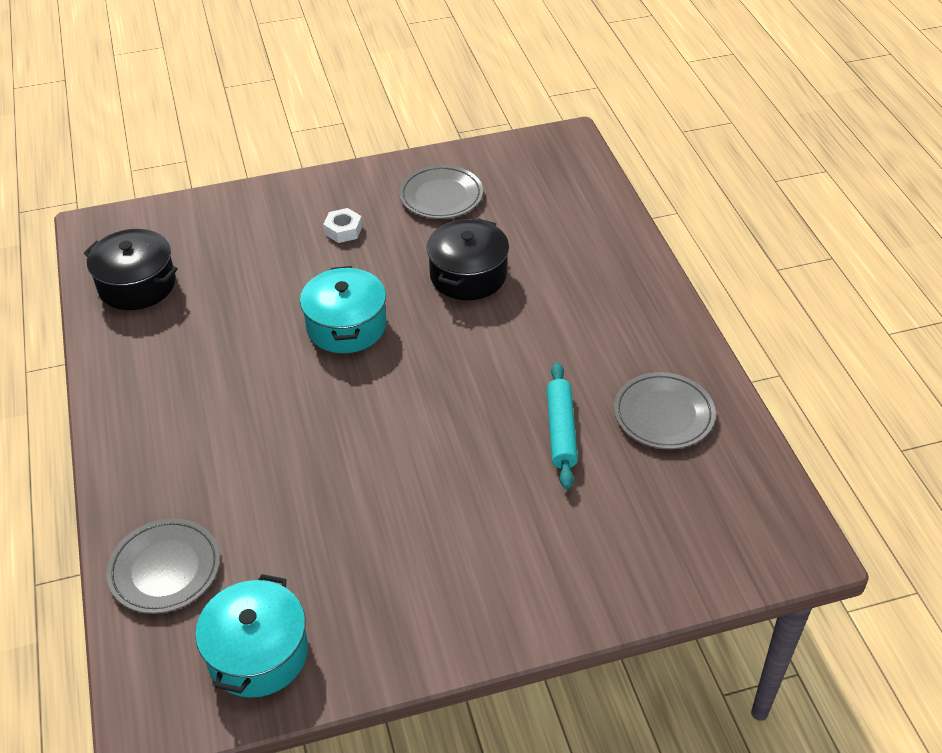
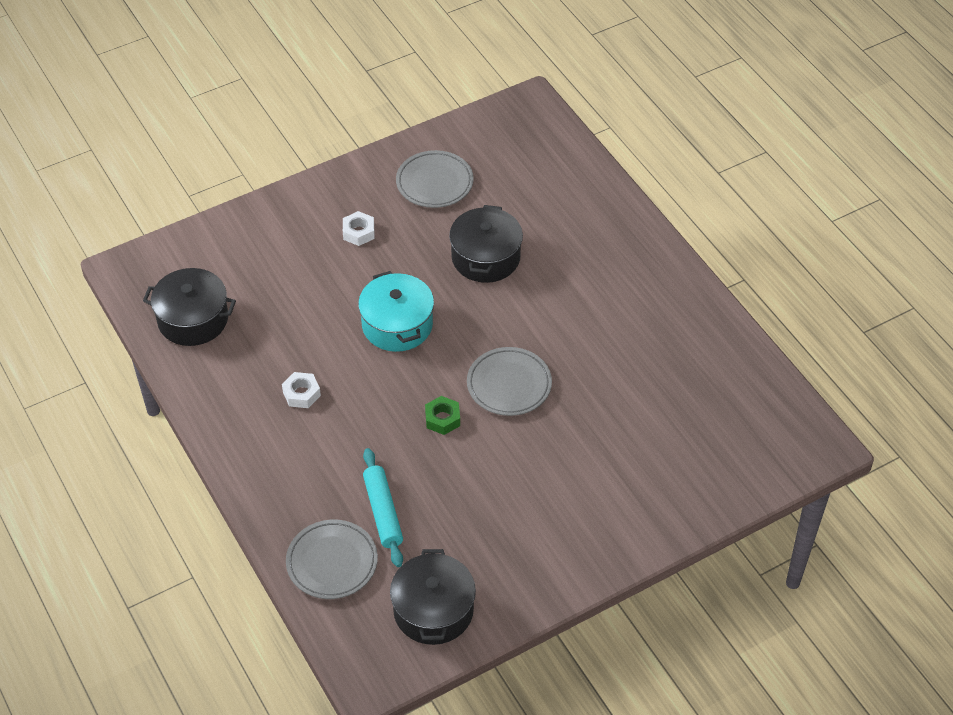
camera: 15 degrees left, 5 degrees up
turquoise pot [195,574,308,698] -> black pot [390,549,476,645]
turquoise rolling pin [547,362,578,489] -> turquoise rolling pin moved to [363,448,403,567]
grey plate [614,372,716,449] -> grey plate moved to [467,347,552,416]
none -> white nut [282,372,321,408]
none -> green nut [425,396,460,435]

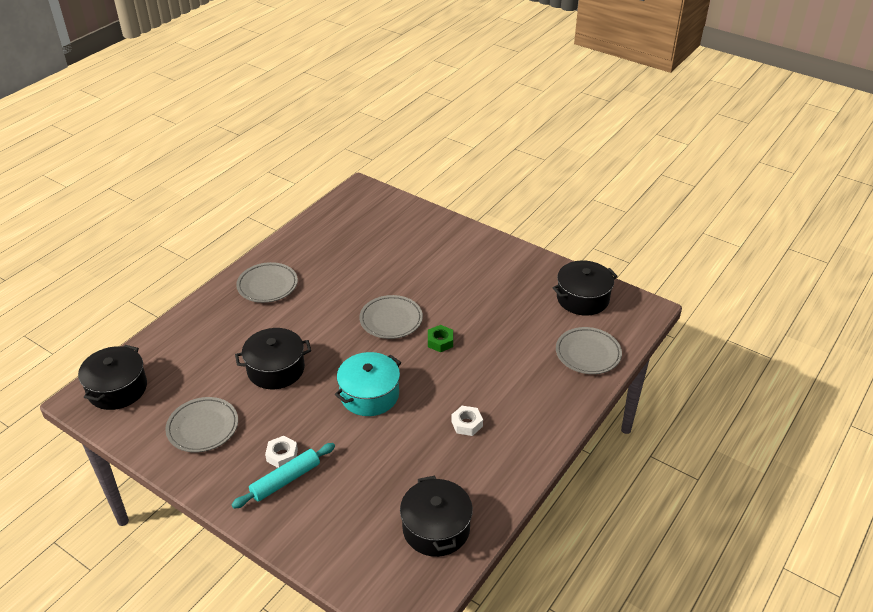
camera: 115 degrees left, 10 degrees down
turquoise rolling pin [363,448,403,567] -> turquoise rolling pin moved to [231,443,335,509]
none -> black pot [78,345,147,410]
none -> grey plate [236,262,298,303]

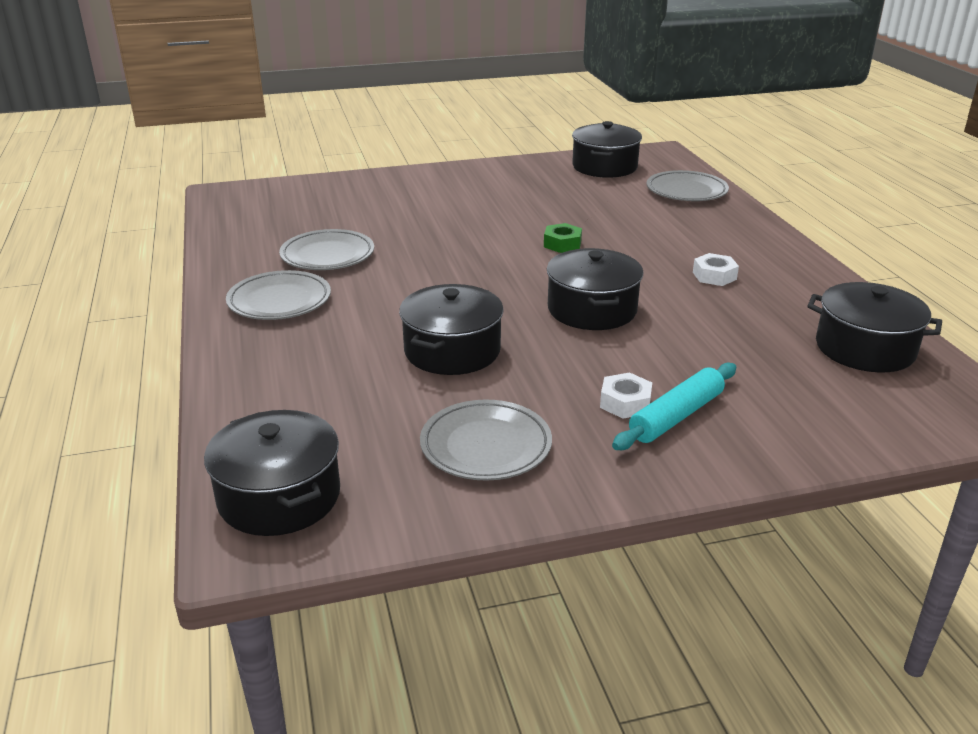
camera: 50 degrees left, 10 degrees down
turquoise rolling pin [231,443,335,509] -> turquoise rolling pin turned 45 degrees clockwise [612,363,736,450]
turquoise pot [335,352,401,416] -> black pot [547,248,644,330]
grey plate [359,295,423,339] -> grey plate moved to [279,229,374,270]

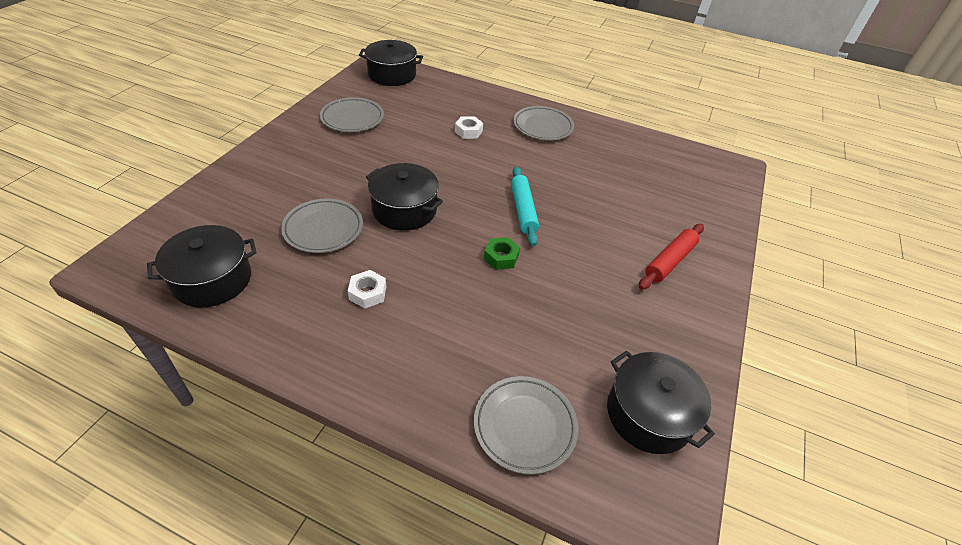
camera: 125 degrees right, 15 degrees up
grey plate [279,229,374,270] -> grey plate moved to [281,199,363,253]
black pot [399,284,504,375] -> none
white nut [600,372,652,419] -> white nut moved to [455,116,483,139]
turquoise rolling pin [612,363,736,450] -> turquoise rolling pin moved to [511,167,539,246]
none -> red rolling pin [639,224,704,290]

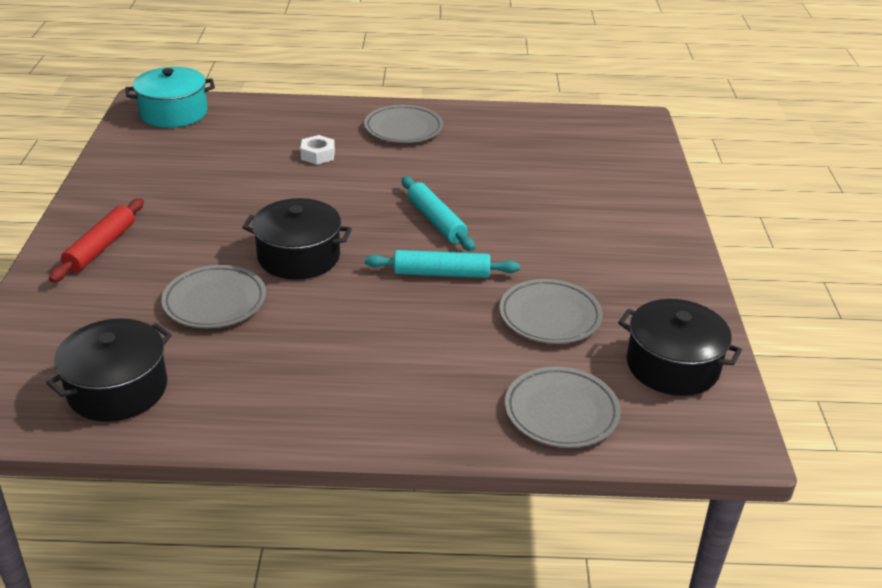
camera: 20 degrees left, 10 degrees down
grey plate [320,97,384,132] -> grey plate moved to [499,279,603,344]
white nut [348,270,386,308] -> none
black pot [359,40,423,86] -> turquoise pot [125,67,215,128]
green nut [484,237,520,270] -> turquoise rolling pin [365,250,520,278]
red rolling pin [639,224,704,290] -> red rolling pin moved to [49,198,144,282]

